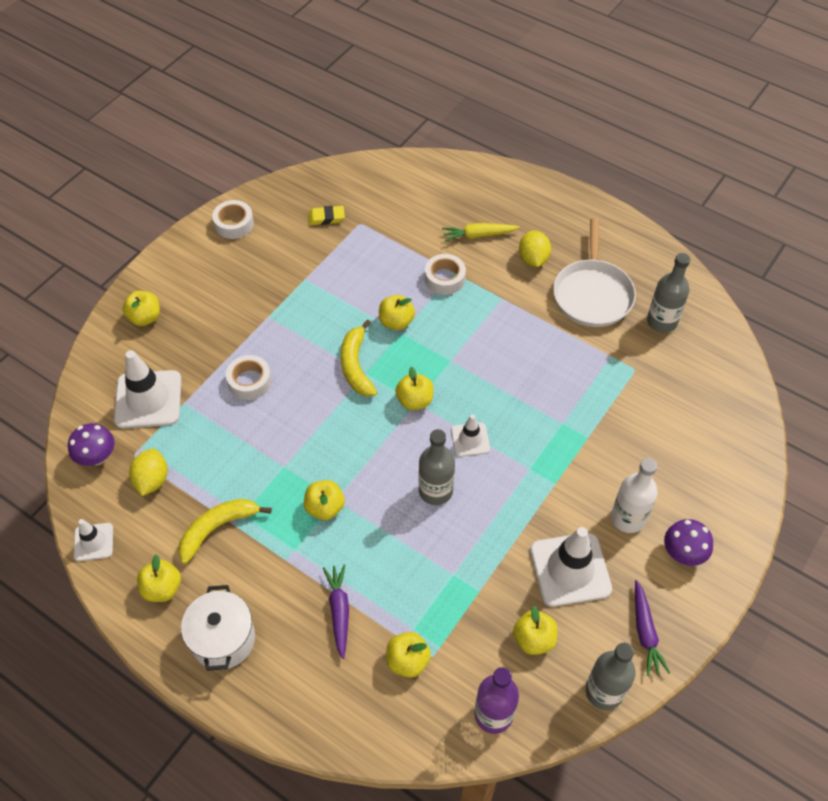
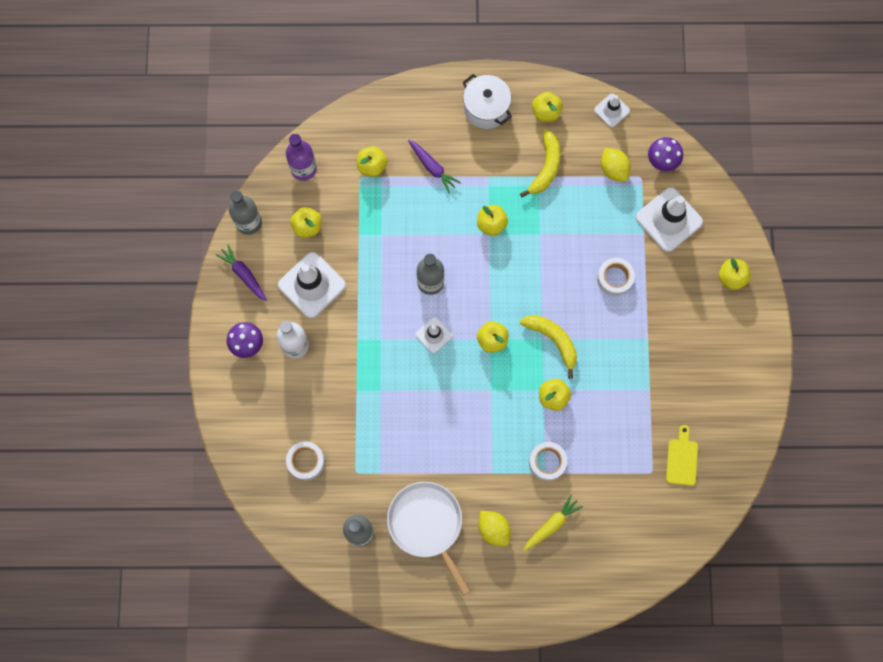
camera: 145 degrees right, 20 degrees up
white tape [212,200,254,239] -> white tape moved to [286,441,325,480]
yellow eraser [308,206,345,225] -> yellow cutting board [666,425,698,486]

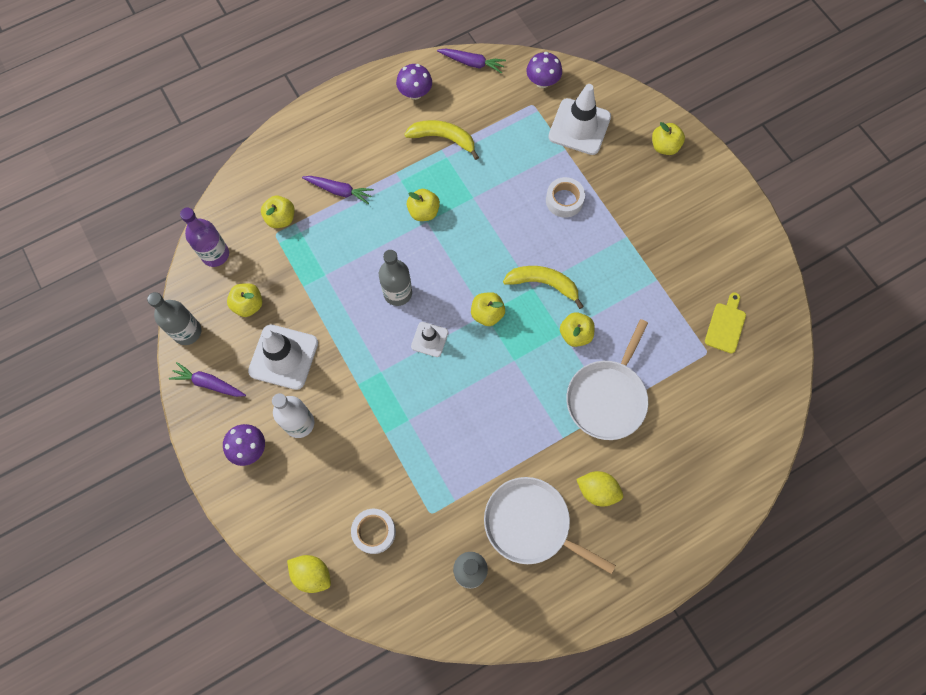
camera: 30 degrees left, 5 degrees down
white pot [462,74,512,129] -> none
yellow banana [520,129,560,197] -> yellow banana turned 60 degrees counterclockwise [404,120,479,160]
yellow carrot [523,494,583,551] -> none
white tape [529,442,567,481] -> white pan [566,319,648,440]
yellow apple [532,92,563,122] -> purple mushroom [396,64,432,100]
white traffic cone [594,93,630,127] -> purple carrot [437,48,506,74]
yellow lemon [601,148,631,182] -> yellow lemon moved to [287,555,331,593]
yellow cutting board [666,425,698,486] -> yellow cutting board turned 45 degrees clockwise [705,292,746,354]

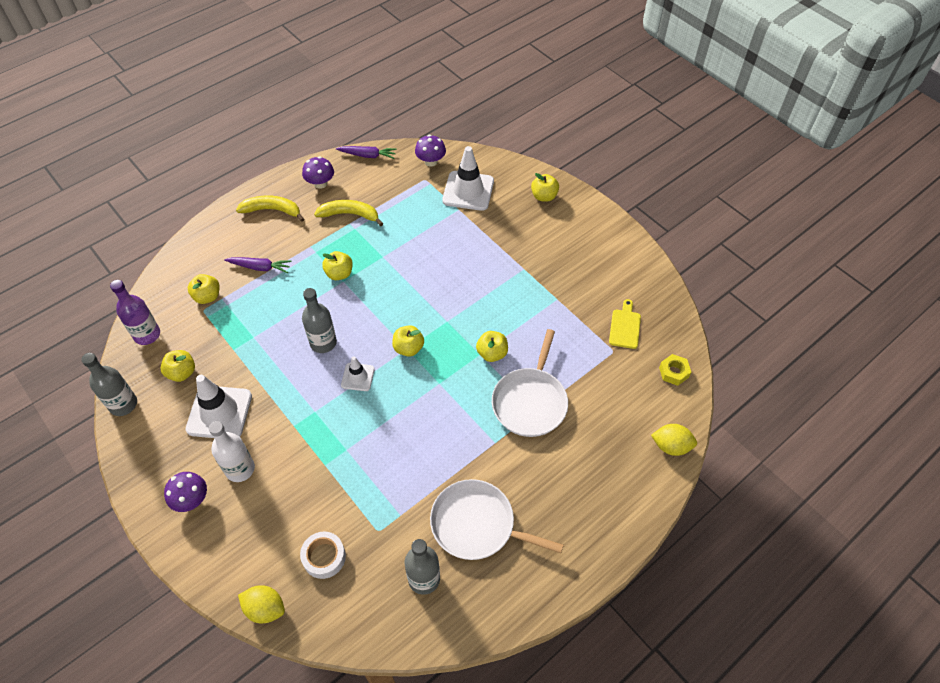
camera: 10 degrees left, 15 degrees down
purple carrot [169,362,246,397] -> none
yellow banana [503,266,584,309] -> yellow banana moved to [236,195,304,222]
white tape [546,177,585,218] -> none
yellow lemon [576,471,623,507] -> yellow lemon moved to [651,424,697,456]
none -> yellow nut [659,354,691,386]

